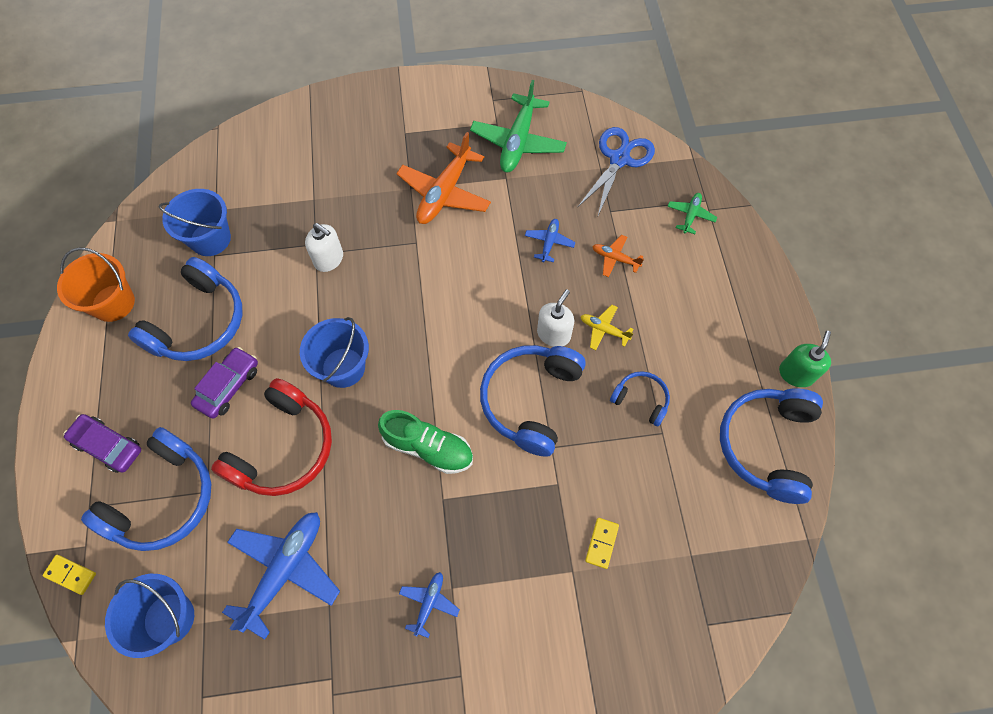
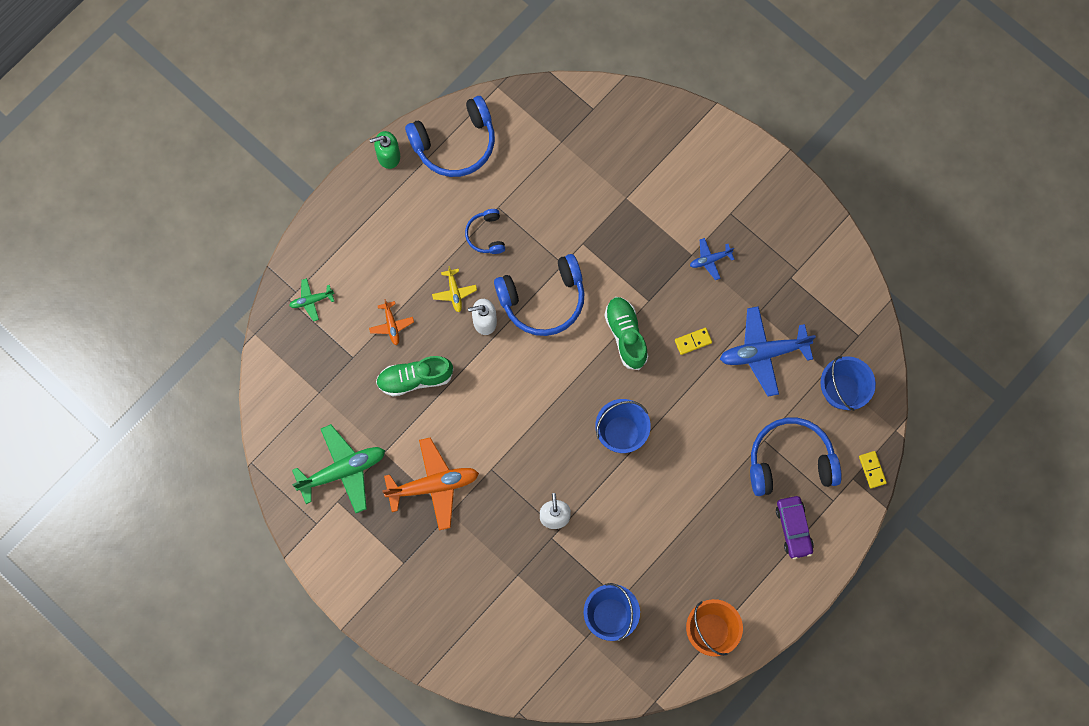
camera: 130 degrees left, 10 degrees up
blue headphones [128,257,243,361] -> none
purple car [191,347,258,419] -> none
red headphones [211,378,332,496] -> none
blue plane [525,219,575,262] -> green shoe [376,356,454,397]
blue scissors [577,127,655,218] -> none
yellow domino [585,518,619,569] -> yellow domino moved to [675,328,712,355]

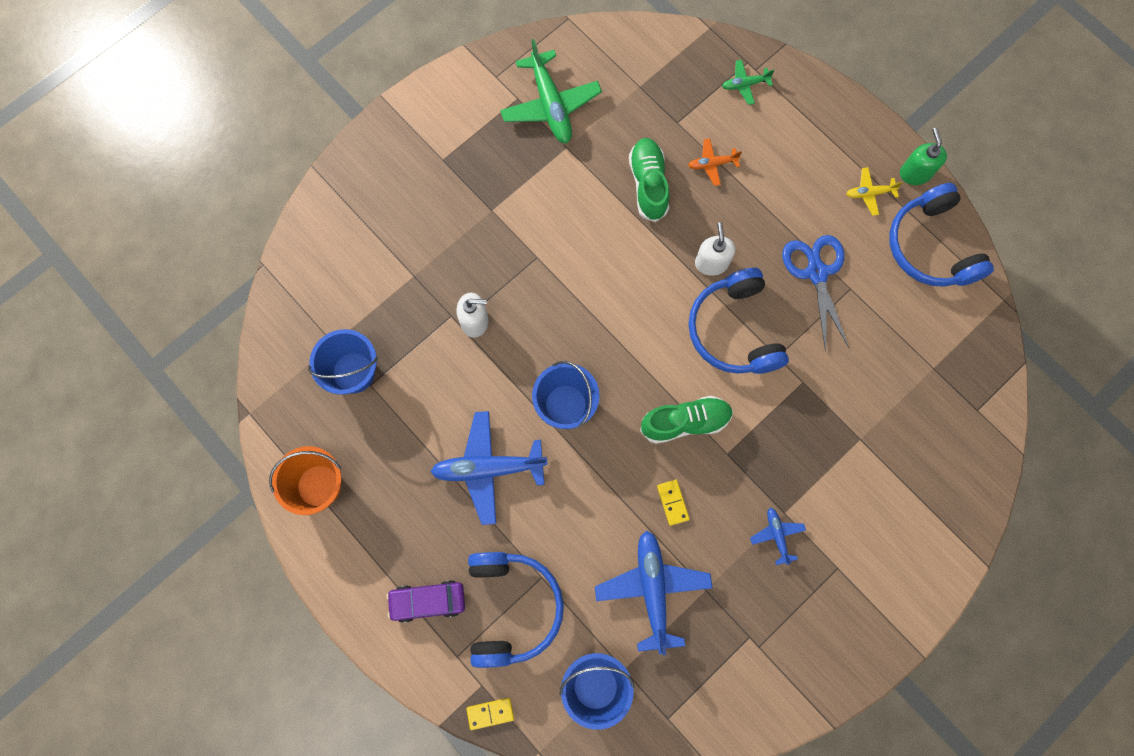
camera: 95 degrees right, 0 degrees up
green plane [289,278,334,321] -> green plane turned 90 degrees counterclockwise [722,60,774,105]
orange plane [382,438,479,530] -> none
yellow plane [432,266,477,312] -> yellow plane moved to [847,167,903,216]
blue headphones [465,209,505,254] -> blue scissors [782,235,849,352]
none -> blue plane [430,411,548,525]

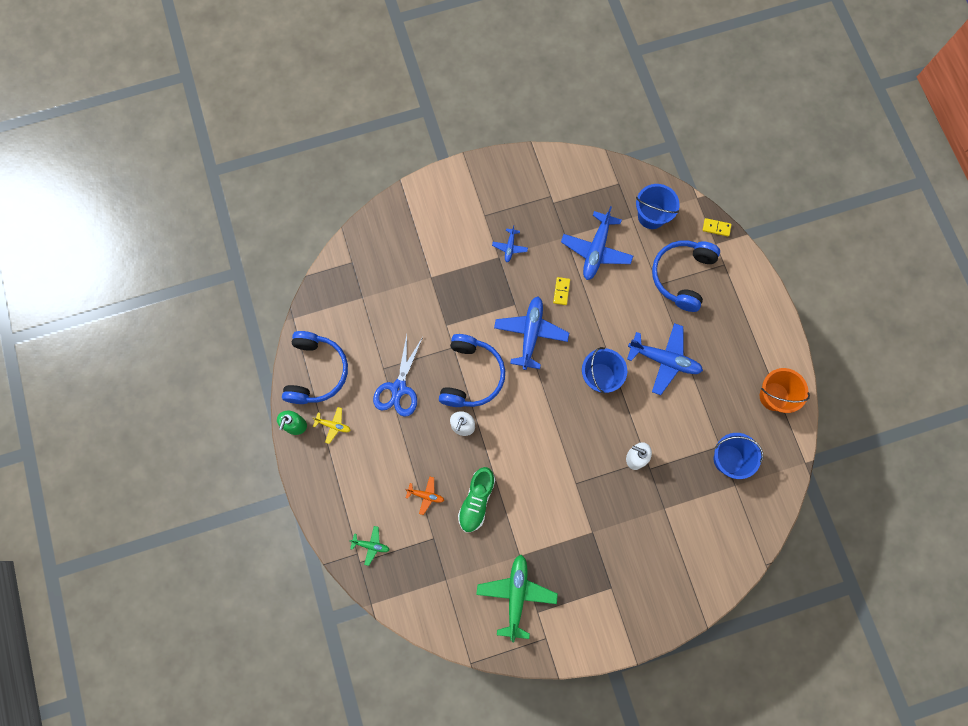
camera: 155 degrees left, 0 degrees up
purple car [386,580,465,623] -> none
green shoe [640,396,733,444] -> blue plane [494,296,569,370]

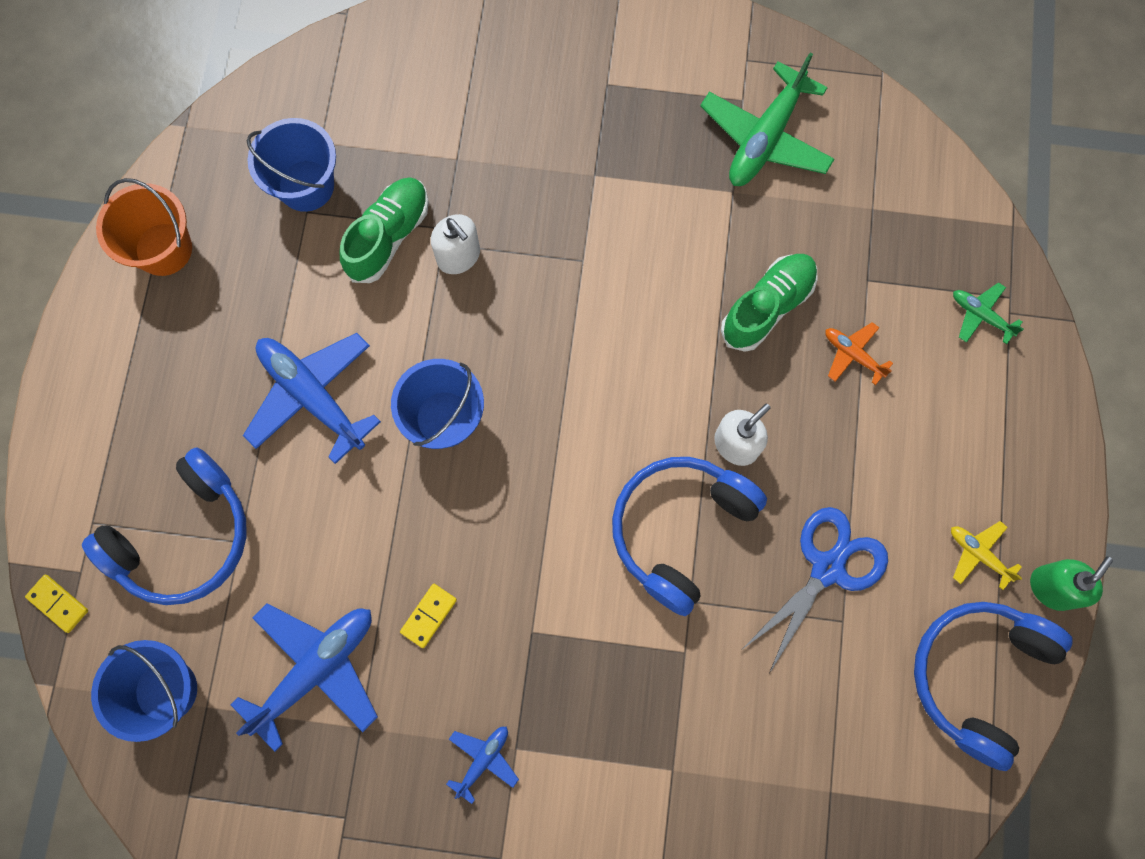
camera: 155 degrees left, 0 degrees up
blue plane [494,296,569,370] -> none
none -> green shoe [340,177,429,283]

